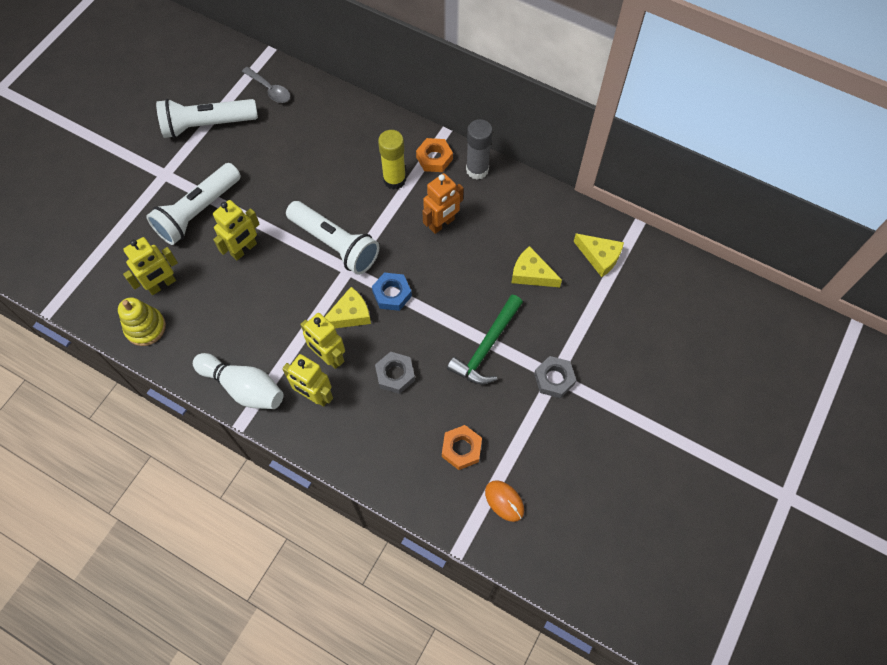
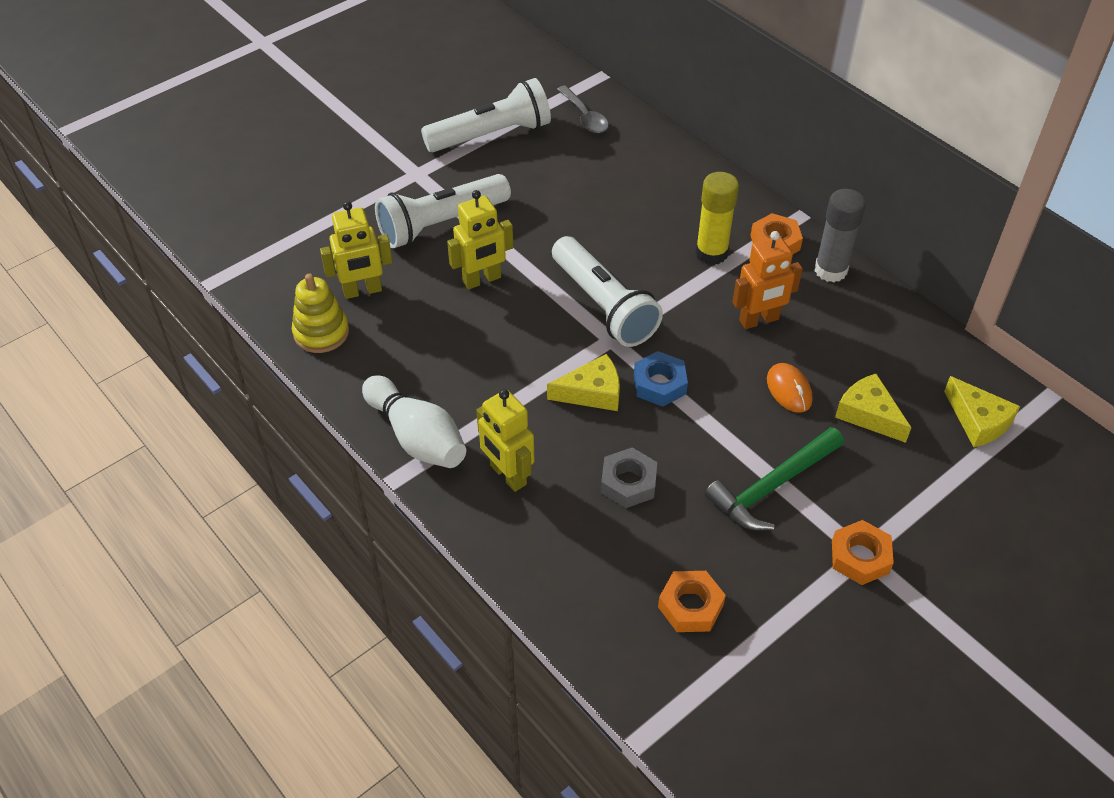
camera: 20 degrees right, 15 degrees down
white flashlight [156,99,258,138] -> white flashlight turned 150 degrees clockwise [421,78,551,152]
yellow robot [300,313,345,369] -> none
orange mouse [485,480,524,522] -> orange mouse moved to [767,363,813,413]
grey nut [534,356,576,398] -> orange nut [832,520,894,585]

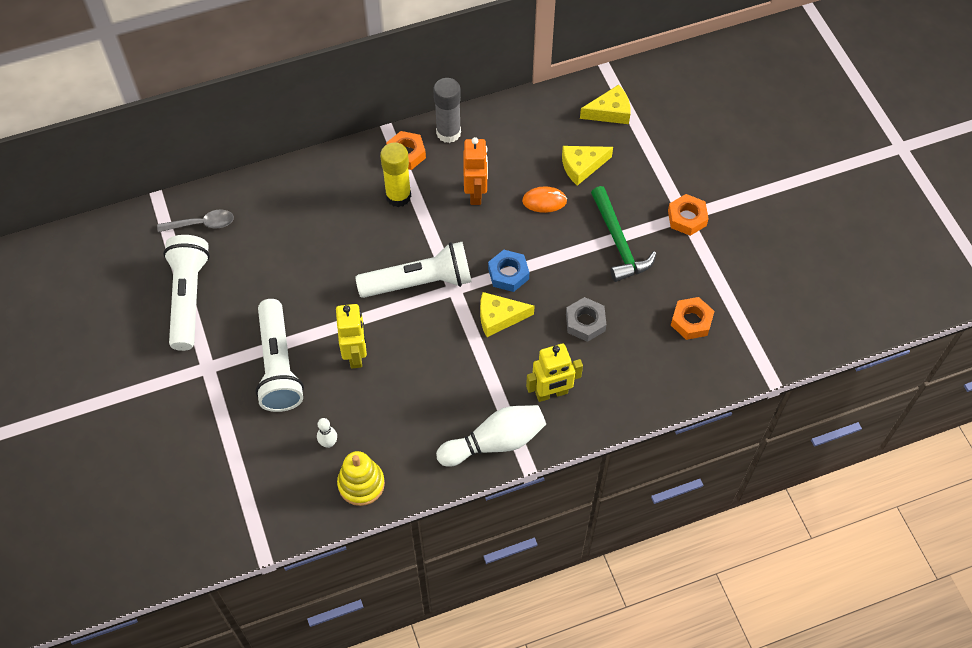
camera: 70 degrees left, 10 degrees up
yellow robot [320,201,392,299] -> white bowling pin [317,418,337,448]
yellow cheese [547,354,620,411] -> yellow cheese turned 105 degrees counterclockwise [480,292,534,337]

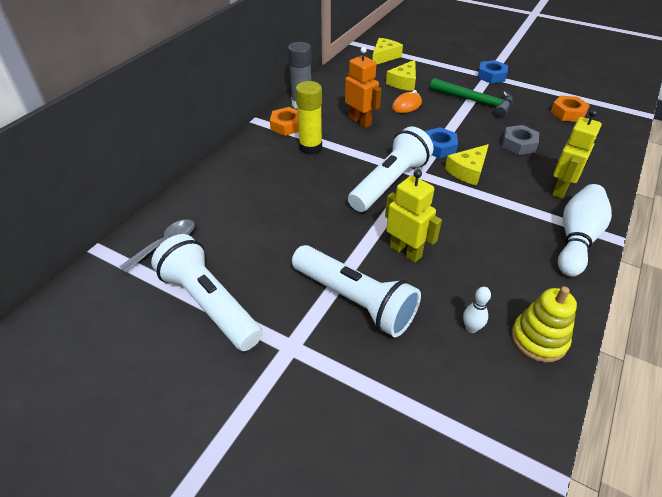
camera: 40 degrees left, 15 degrees down
orange nut [668,194,709,236] -> blue nut [477,60,508,84]

